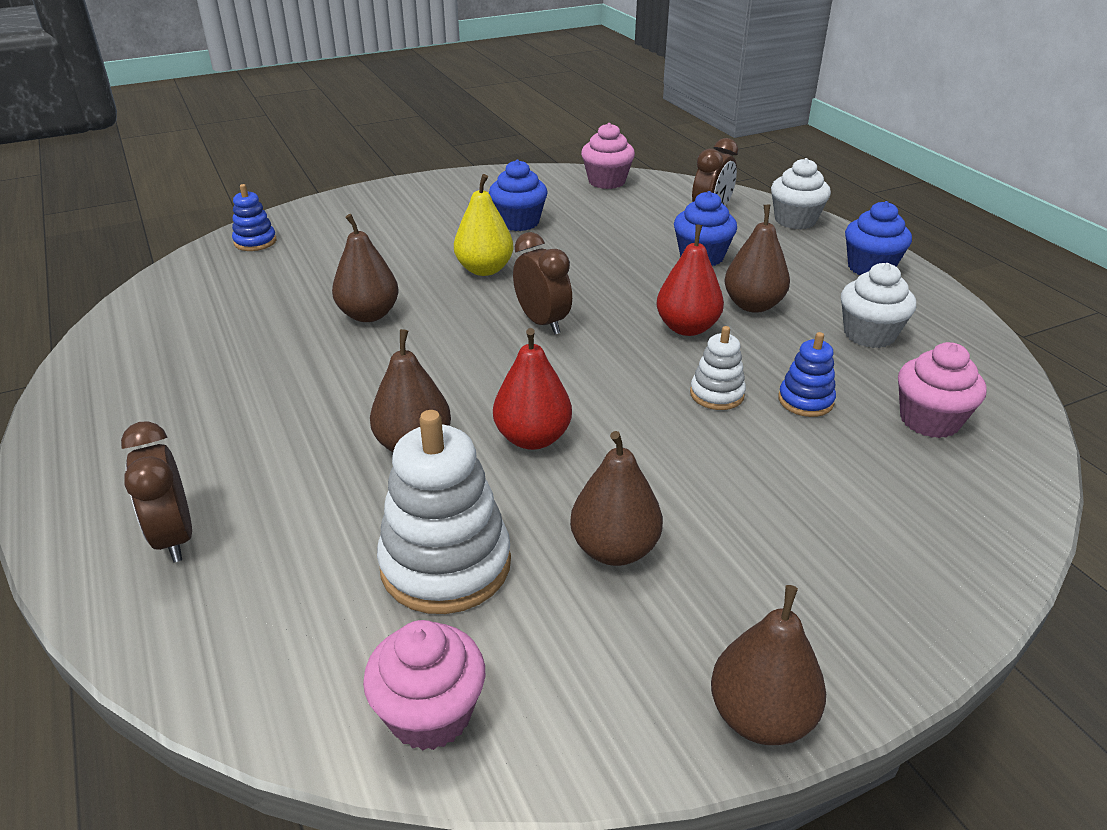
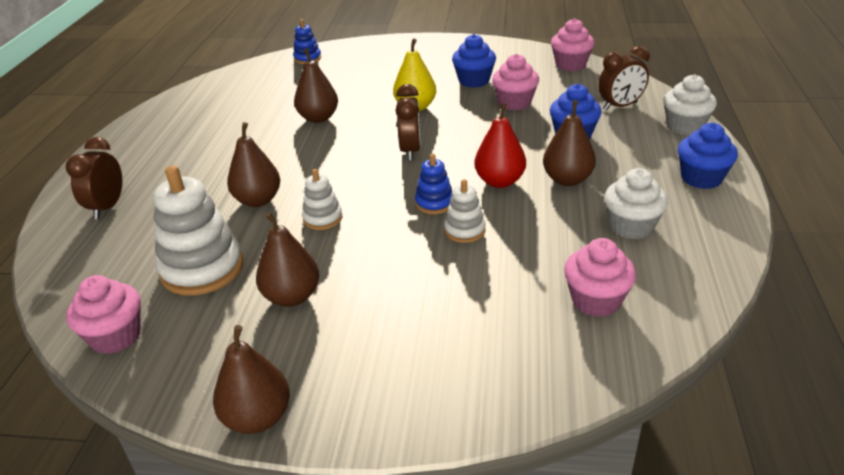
camera: 35 degrees right, 0 degrees up
red pear [493,328,572,450] -> white stacking toy [302,169,342,230]
blue stacking toy [778,332,836,417] -> blue stacking toy moved to [415,153,452,214]
none -> pink cupcake [492,54,539,110]

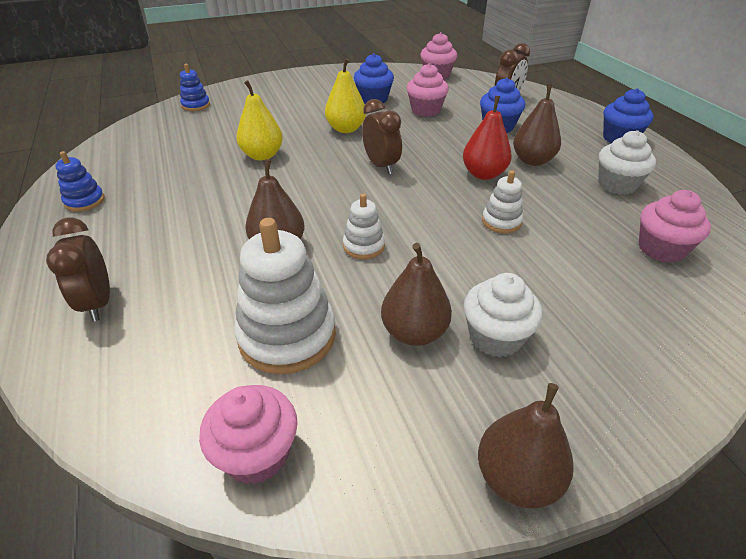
camera: 30 degrees left, 5 degrees up
brown pear [294,48,338,123] -> yellow pear [236,80,283,161]
blue stacking toy [415,153,452,214] -> blue stacking toy moved to [55,151,105,212]
white cupcake [664,74,717,135] -> white cupcake moved to [464,273,542,357]

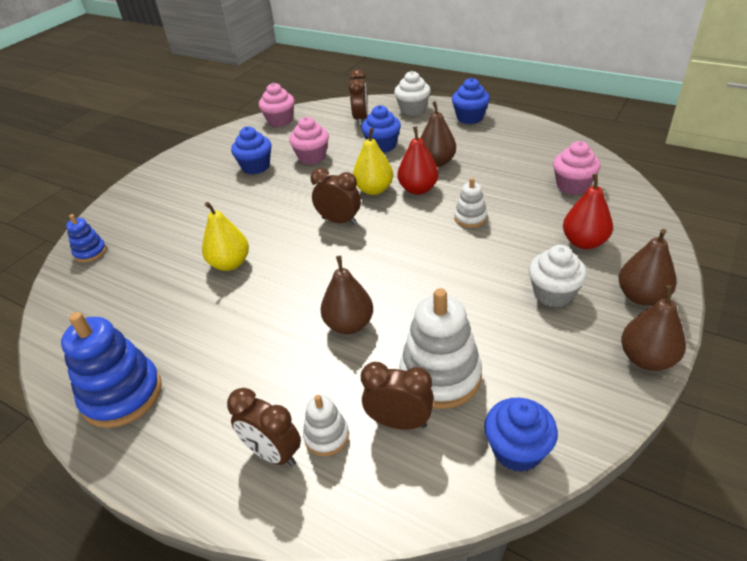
camera: 35 degrees left, 0 degrees up
blue stacking toy [55,151,105,212] -> blue stacking toy [61,312,162,428], size x1.91
pink cupcake [199,385,298,484] -> blue cupcake [484,398,558,472]
yellow pear [325,58,366,133] -> yellow pear moved to [353,128,393,195]
white stacking toy [343,194,385,259] -> white stacking toy moved to [303,395,349,456]
brown pear [381,243,452,346] -> brown pear moved to [619,229,676,306]
white cupcake [598,130,656,195] -> white cupcake moved to [394,71,431,116]
none -> brown clock [361,362,434,430]
none -> red pear [563,174,613,249]

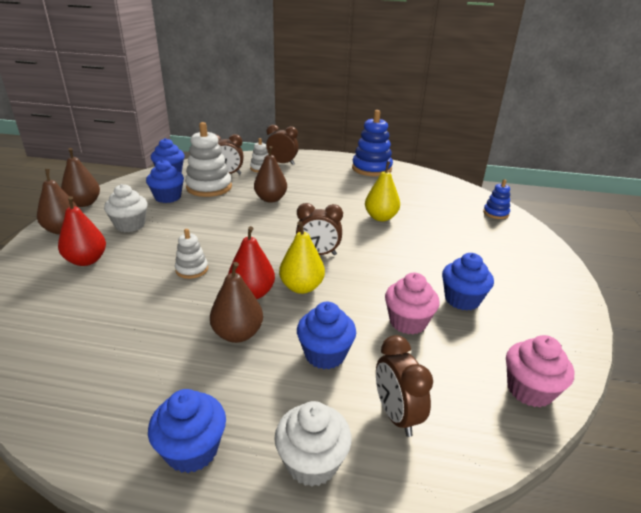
camera: 155 degrees right, 10 degrees down
pink cupcake [553,141,601,195] -> none
none -> blue cupcake [146,159,184,203]

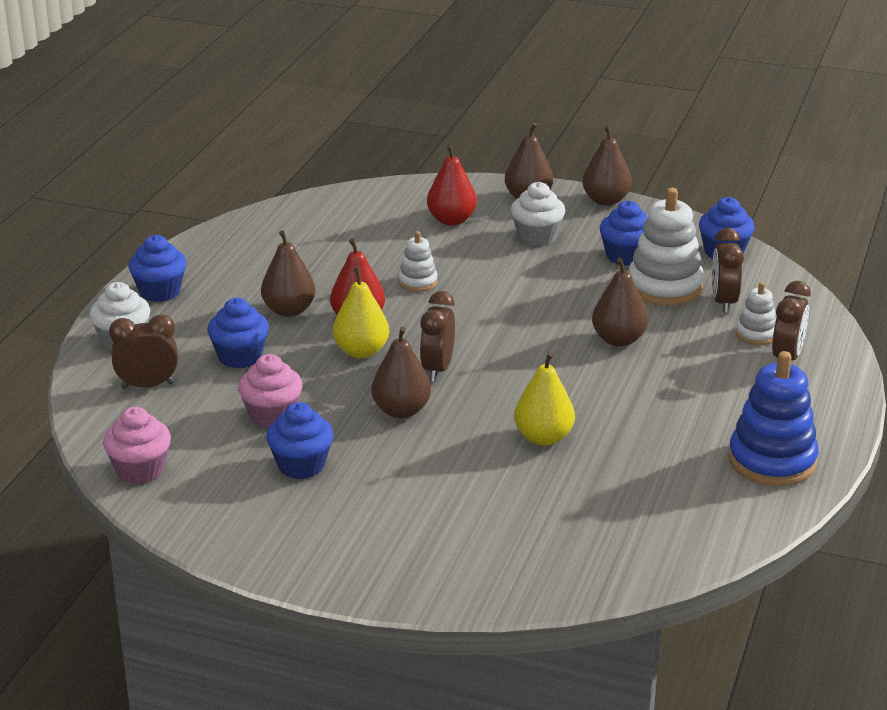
camera: 100 degrees right, 0 degrees up
blue stacking toy [483,179,510,219] -> none
none -> brown pear [371,327,431,418]

